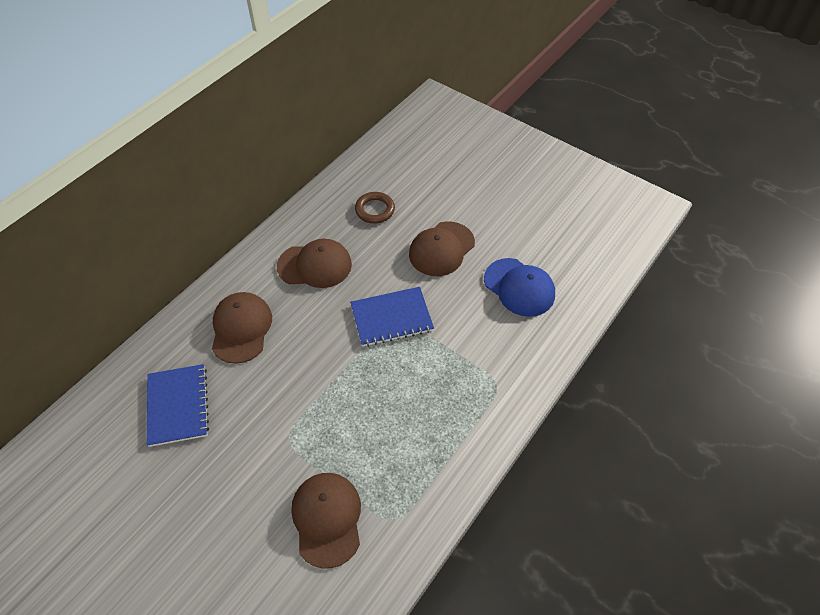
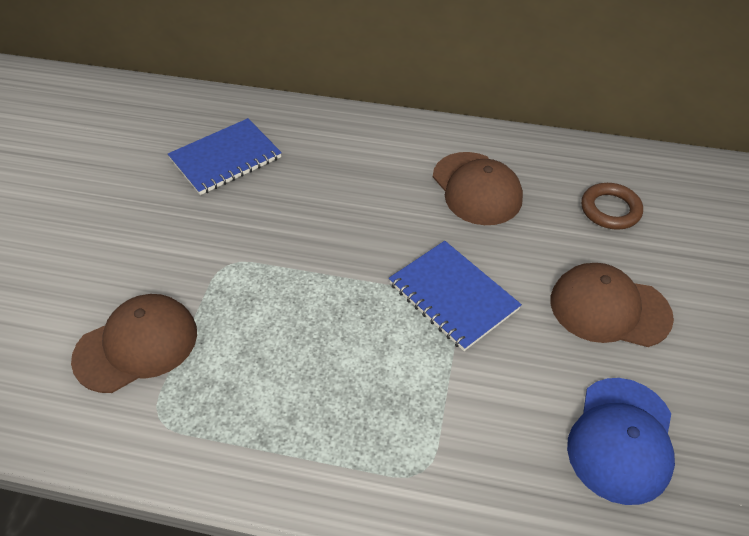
camera: 65 degrees right, 5 degrees down
brown cap [212,292,272,364] -> none

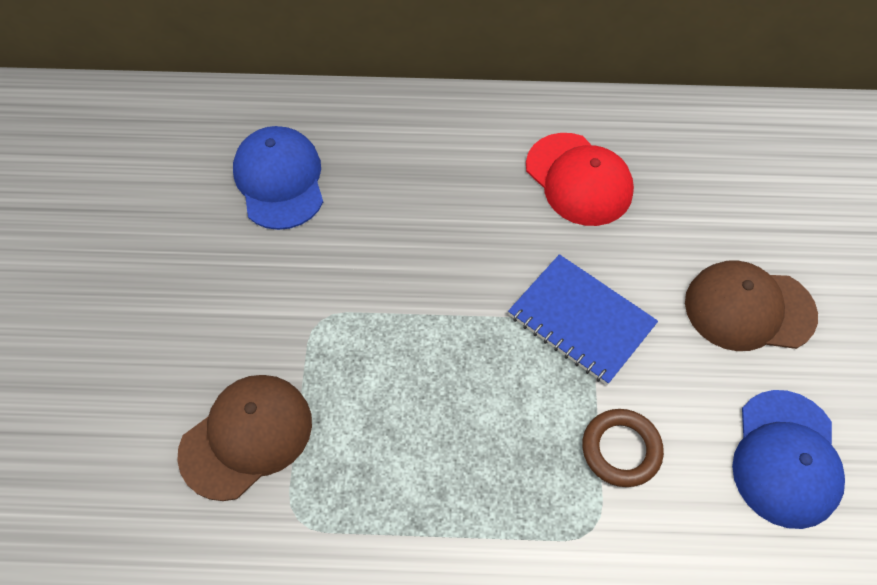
camera: 10 degrees left, 10 degrees up
blue notebook [168,118,282,195] -> blue cap [233,126,323,230]
brown cap [433,152,523,225] -> red cap [526,133,634,226]
brown ring [581,183,643,230] -> brown ring moved to [582,409,664,487]

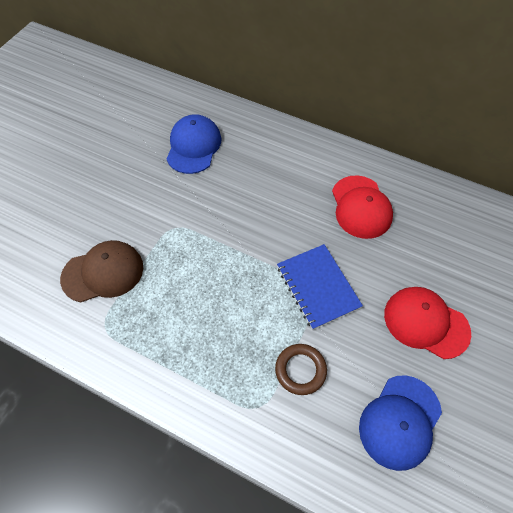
camera: 25 degrees right, 0 degrees up
brown cap [685,260,818,351] -> red cap [384,287,471,359]

